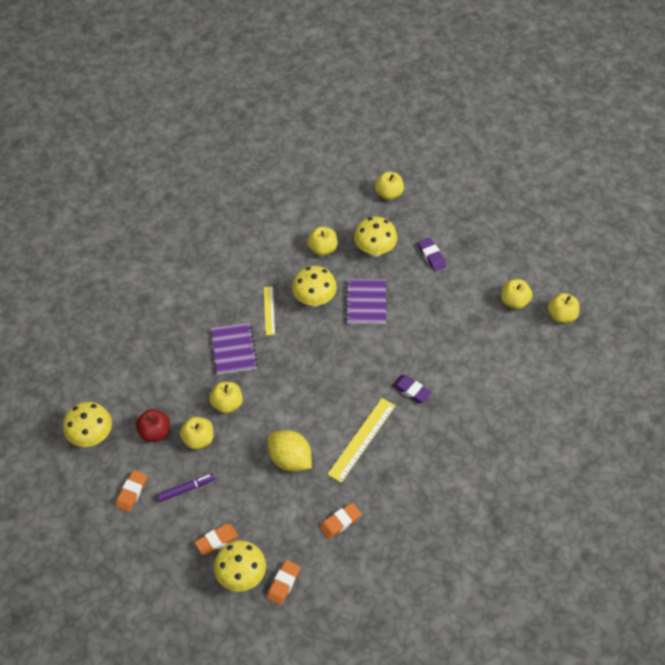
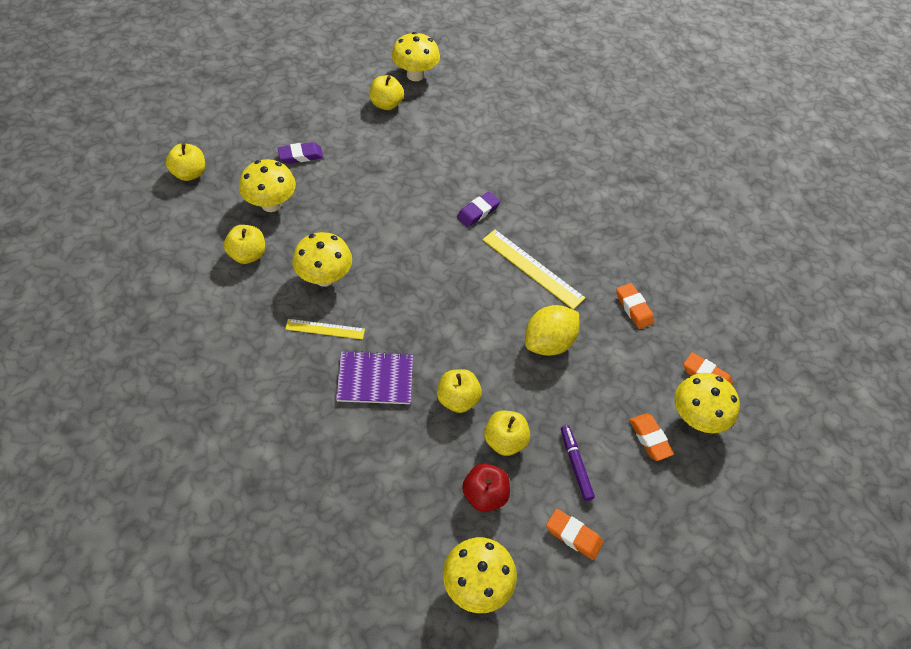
camera: 85 degrees left, 0 degrees up
purple notebook [346,279,386,324] -> none
yellow apple [548,293,579,323] -> yellow mushroom [392,32,440,81]

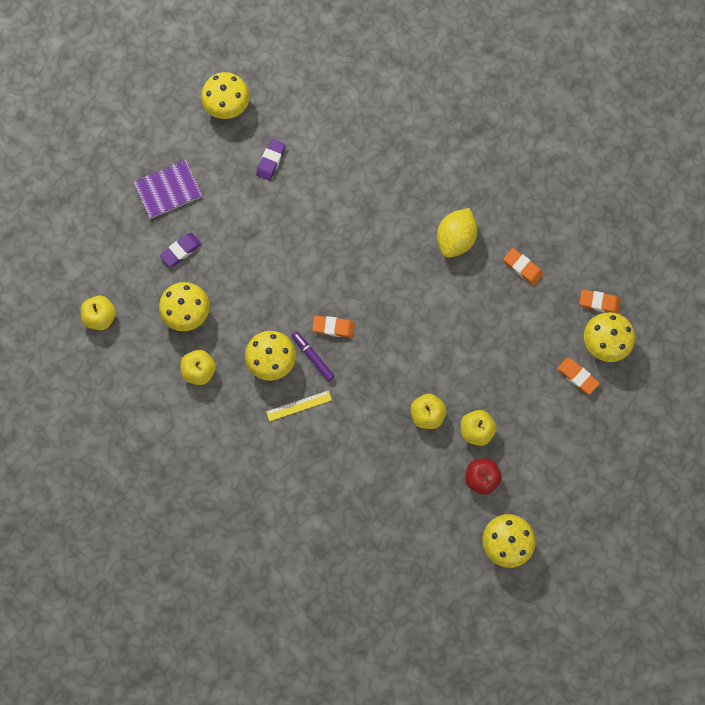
camera: 20 degrees left, 20 degrees up
purple notebook [336,351,413,404] -> purple notebook moved to [133,159,202,219]
yellow apple [370,75,404,110] -> none
purple eraser [457,191,500,227] -> purple eraser moved to [256,139,286,181]
yellow ruler [482,230,585,310] -> none
yellow lemon [525,305,579,356] -> yellow lemon moved to [437,208,478,258]
orange eraser [546,509,603,560] -> orange eraser moved to [312,316,355,338]
purple marker [561,425,595,501] -> purple marker moved to [291,331,334,381]

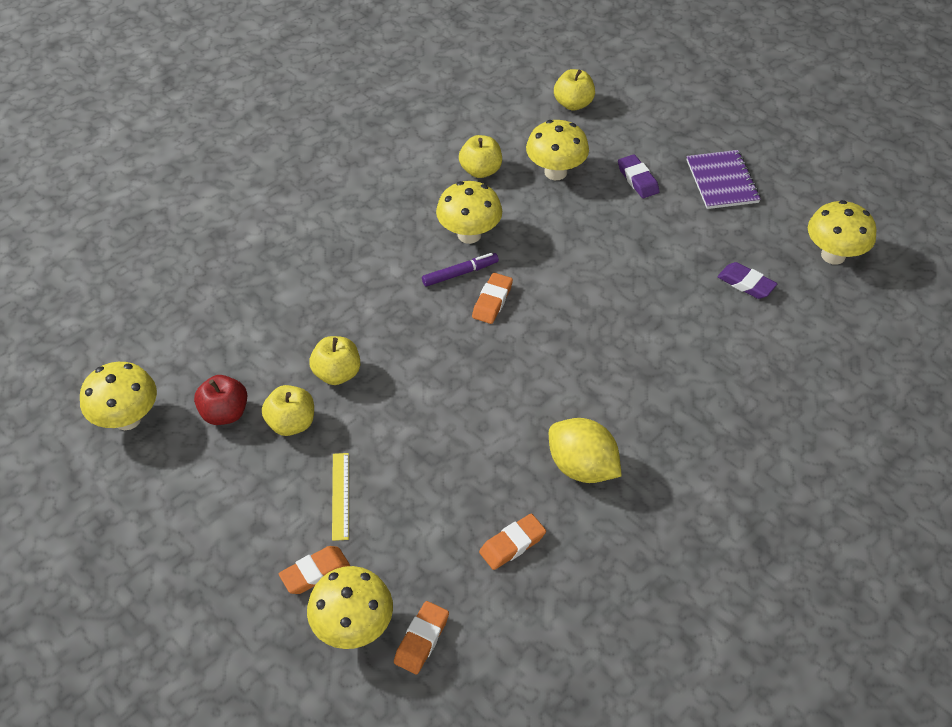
camera: 105 degrees right, 25 degrees down
yellow ruler [266,391,332,421] -> yellow ruler moved to [332,453,349,541]

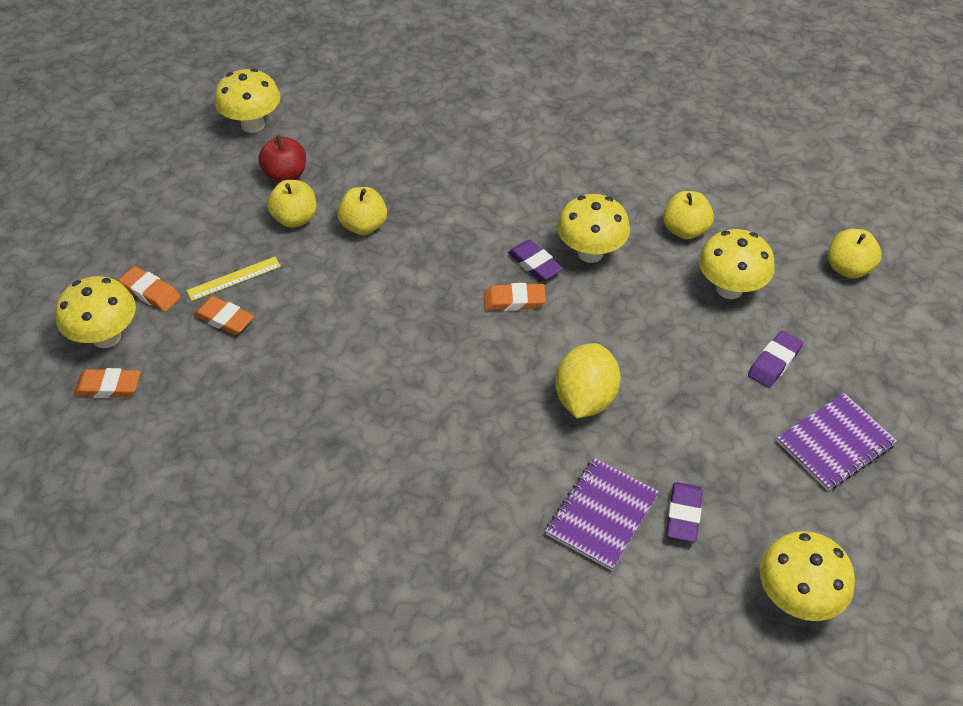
camera: 65 degrees right, 0 degrees up
purple marker [422,253,499,287] -> purple eraser [508,240,563,281]
orange eraser [479,514,546,570] -> orange eraser moved to [193,296,254,335]
yellow lemon [549,418,622,483] -> yellow lemon moved to [555,343,621,418]
none -> purple notebook [545,458,659,571]

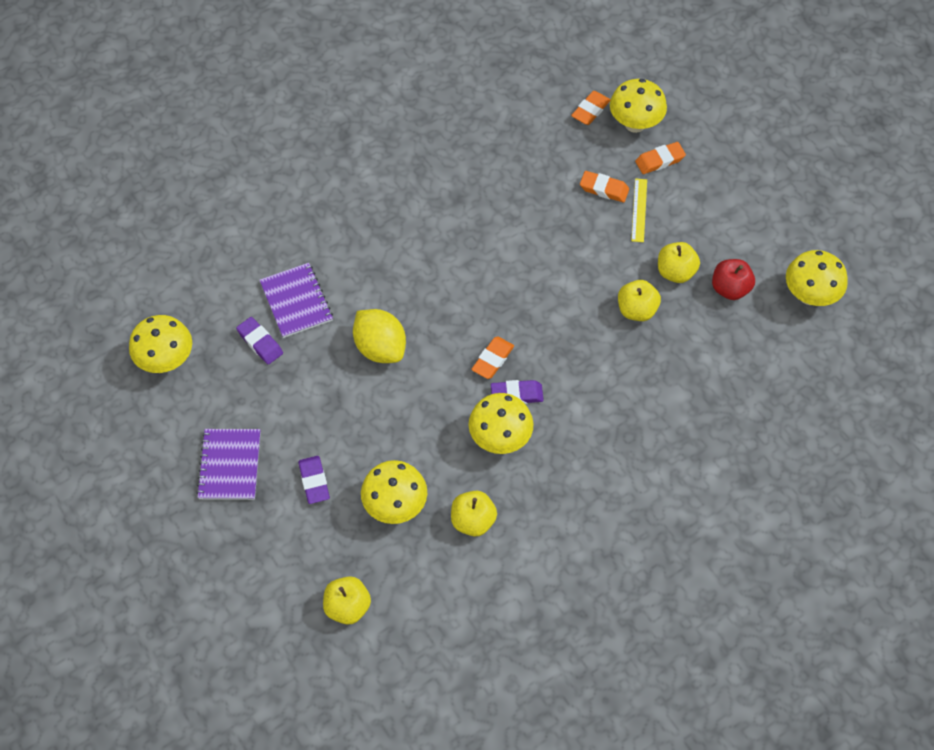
camera: 125 degrees right, 10 degrees up
orange eraser [193,296,254,335] -> orange eraser turned 45 degrees clockwise [580,171,629,202]

